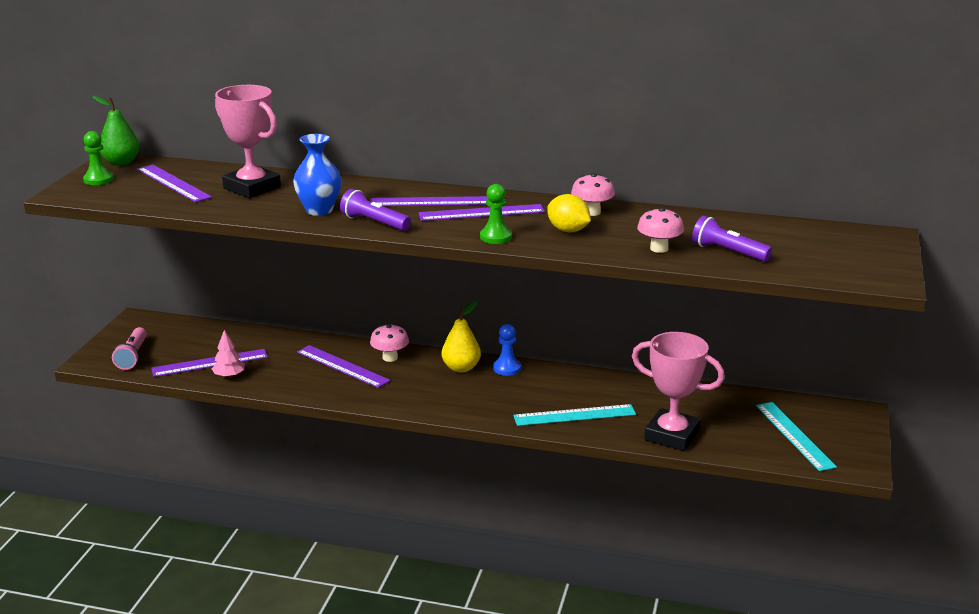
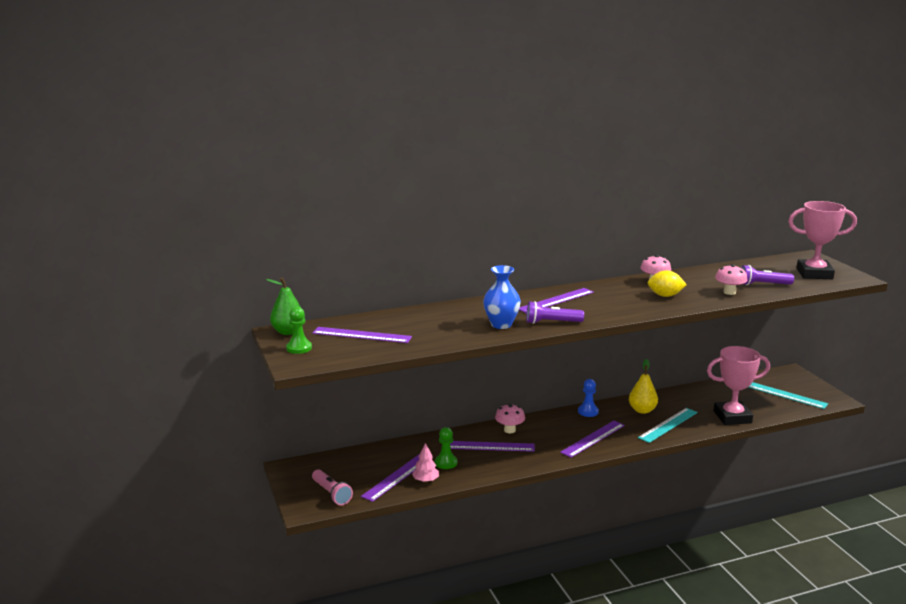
camera: 35 degrees left, 5 degrees down
pink trophy [215,85,281,198] -> pink trophy moved to [788,201,857,279]
purple ruler [419,204,545,221] -> purple ruler moved to [560,421,625,458]
yellow pear [442,301,481,373] -> yellow pear moved to [629,359,658,414]
green pawn [480,184,512,244] -> green pawn moved to [435,427,457,469]

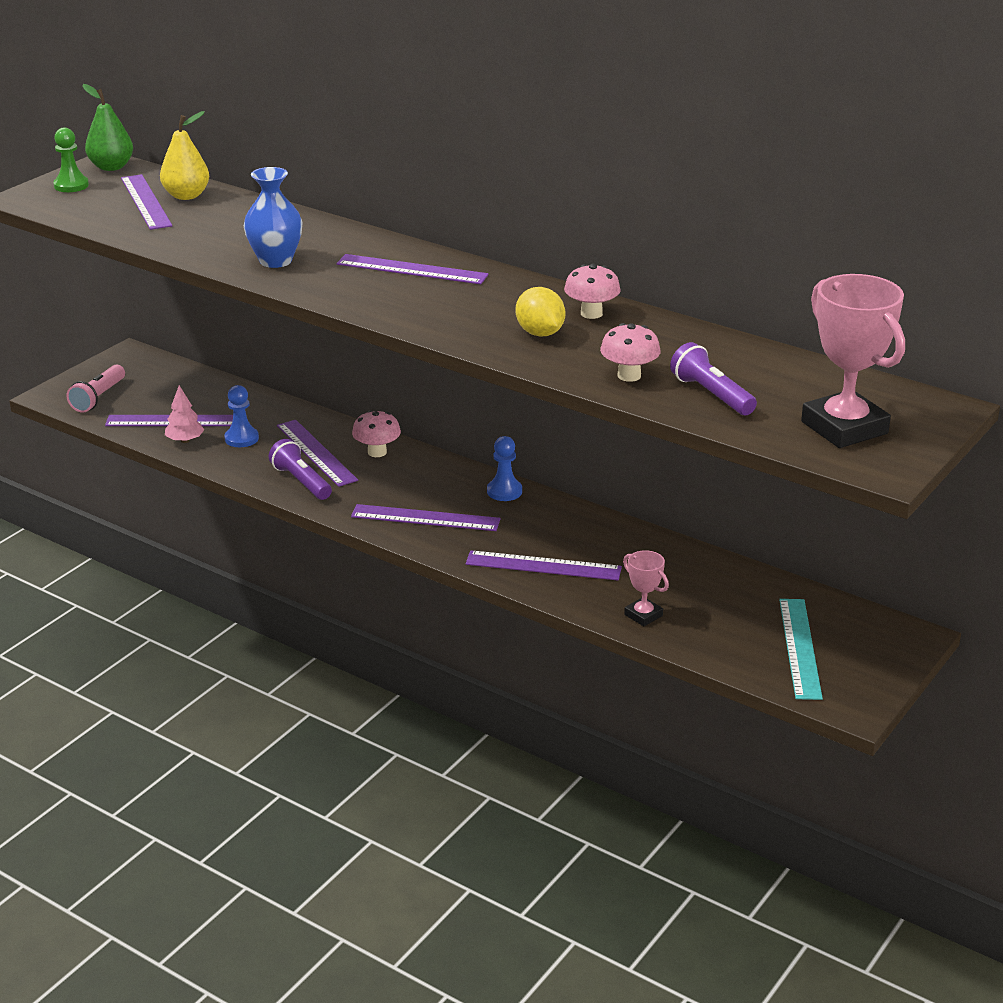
camera: 55 degrees right, 10 degrees up
green pawn [435,427,457,469] -> blue pawn [224,385,259,447]
purple flashlight [527,301,584,324] -> purple flashlight moved to [269,439,332,500]
yellow pear [629,359,658,414] -> yellow pear moved to [160,111,209,200]
turquoise ruler [638,408,698,443] -> purple ruler [466,550,622,580]
pink trophy [707,346,770,425] -> pink trophy [623,550,669,626], size x0.50

